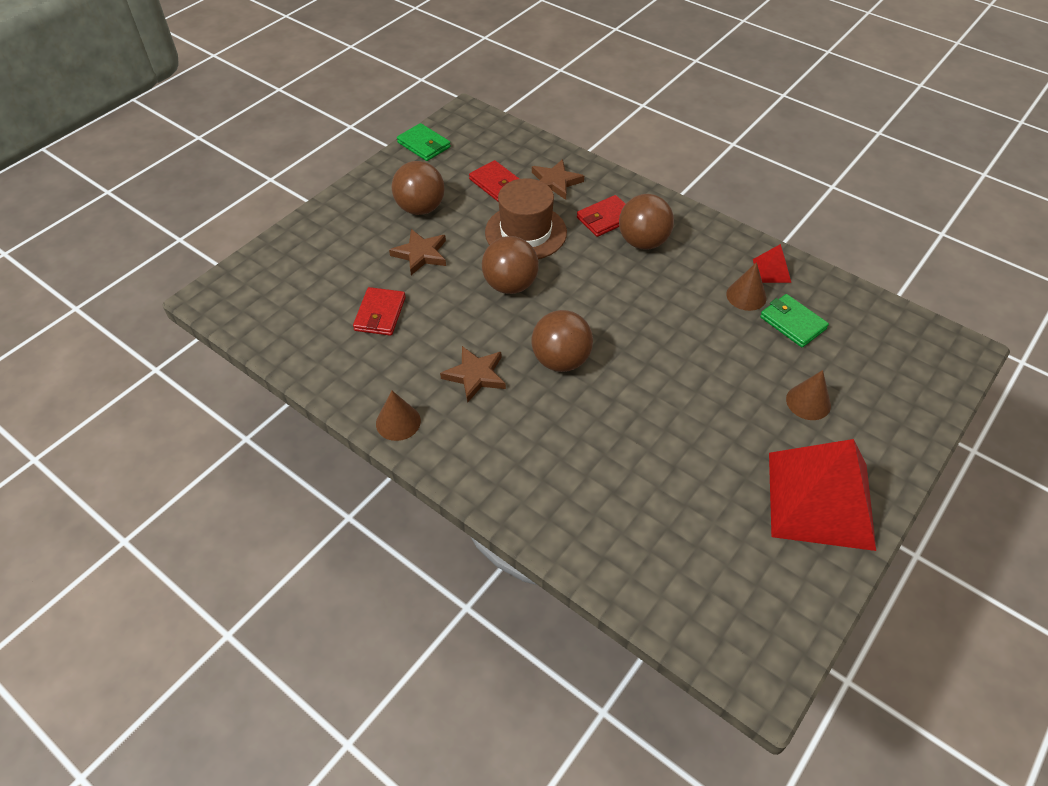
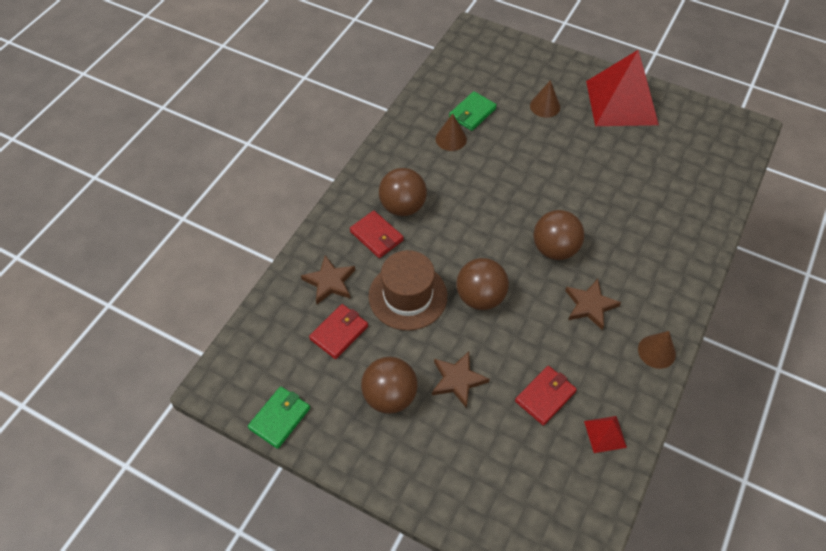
camera: 100 degrees left, 5 degrees up
red wallet [353,287,406,336] -> red wallet turned 45 degrees counterclockwise [515,366,577,426]
red pyramid [753,244,791,283] -> red pyramid moved to [584,416,627,453]

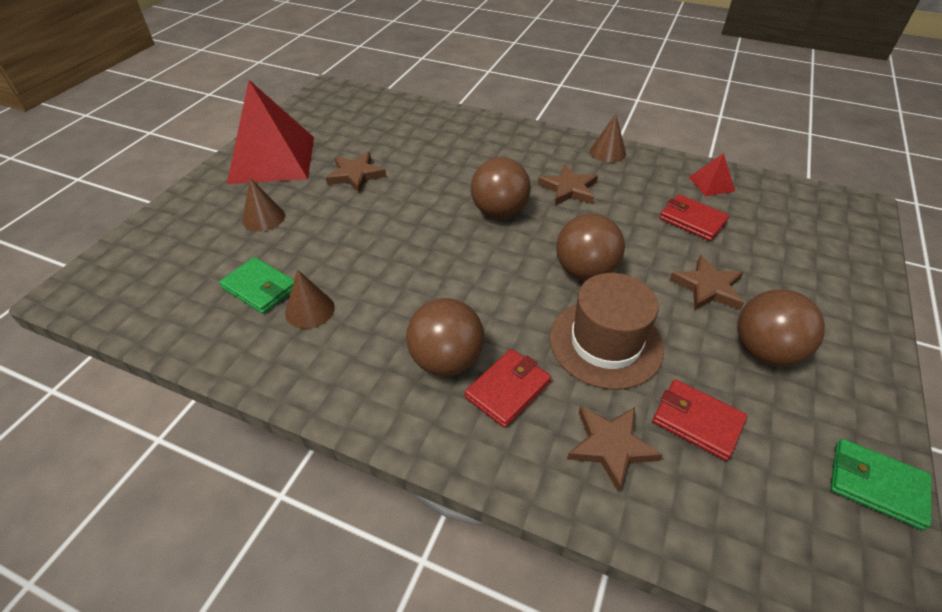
camera: 95 degrees left, 10 degrees down
none -> brown star [326,152,386,193]

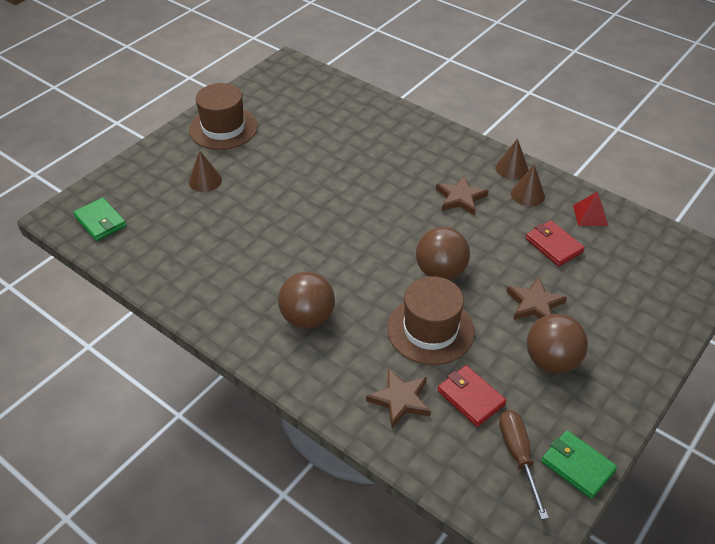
camera: 15 degrees right, 0 degrees up
green wallet [219,257,294,314] -> green wallet moved to [73,198,126,241]
red pyramid [227,80,314,184] -> brown hat [189,83,258,150]
brown cone [285,270,335,329] -> brown cone moved to [511,165,545,206]
brown star [326,152,386,193] -> none
red wallet [465,349,551,428] -> none
brown ball [471,157,531,219] -> none
none -> brown screwdriver [499,410,549,520]

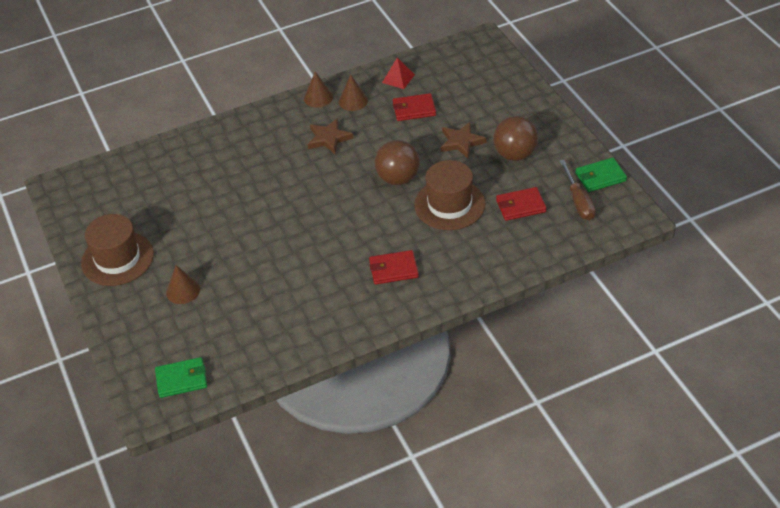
camera: 60 degrees left, 0 degrees up
brown ball [278,272,335,329] -> red wallet [369,250,419,284]
brown star [366,369,431,428] -> none
brown screwdriver [499,410,549,520] -> brown screwdriver turned 120 degrees counterclockwise [560,160,596,220]

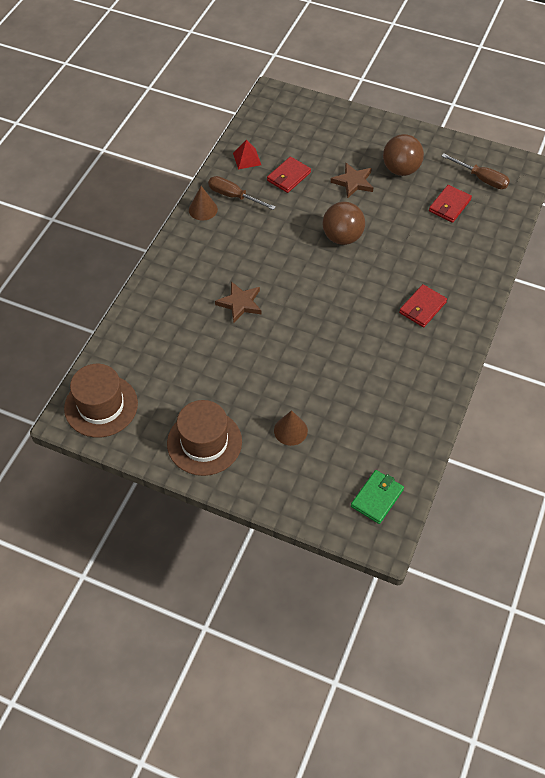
camera: 45 degrees left, 10 degrees up
brown star [308,118,354,154] -> brown star moved to [215,281,261,323]
brown cone [339,74,368,111] -> brown screwdriver [208,176,276,210]
brown hat [414,160,485,230] -> brown hat moved to [64,364,138,438]
green wallet [575,158,627,192] -> none

